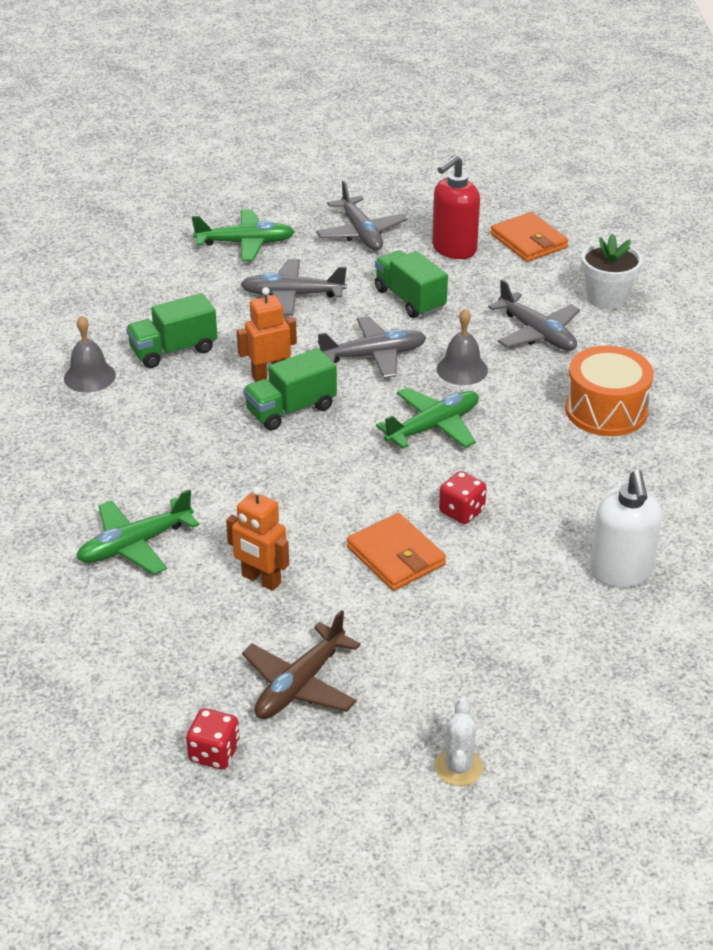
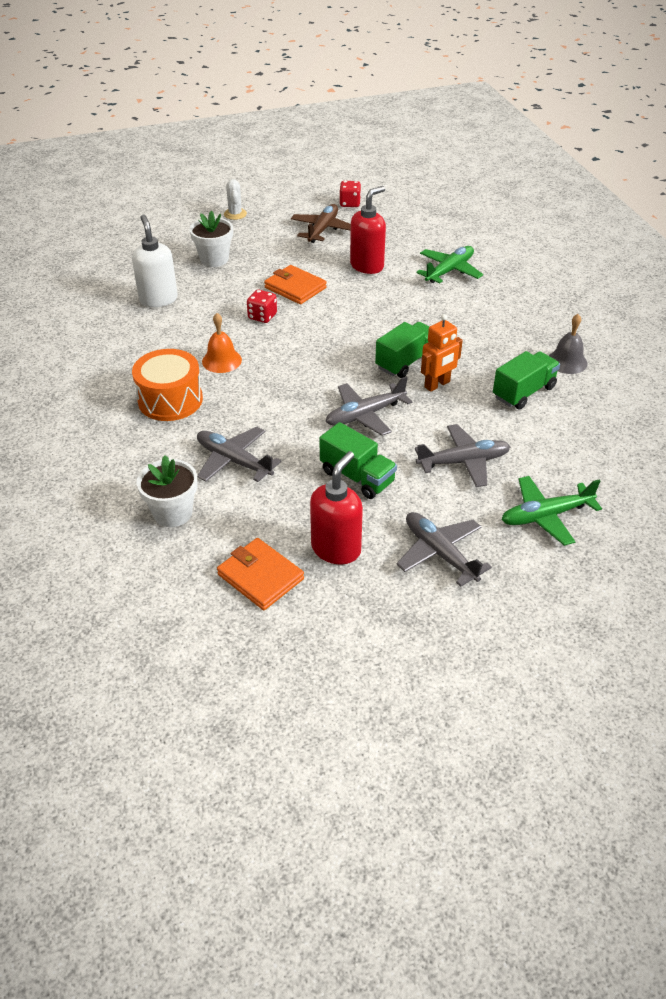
camera: 165 degrees right, 5 degrees up
orange robot [226,486,289,591] -> red soap dispenser [350,186,386,274]
green plane [376,387,479,448] -> none
grey bell [437,308,488,385] -> none
none -> white flower pot [189,211,233,267]
none -> orange bell [202,313,242,373]

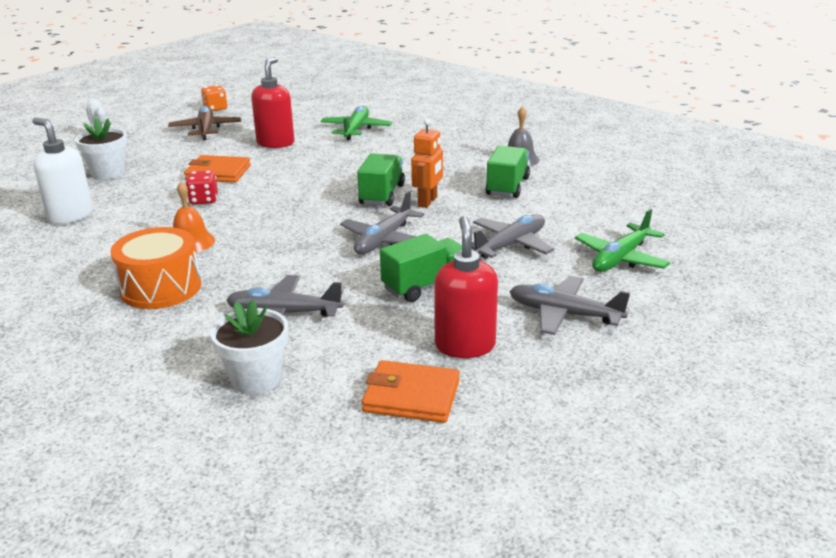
camera: 30 degrees left, 15 degrees down
green truck [319,422,397,499] -> green truck turned 45 degrees counterclockwise [380,234,462,302]
red dice [339,181,361,207] -> orange dice [201,85,227,111]

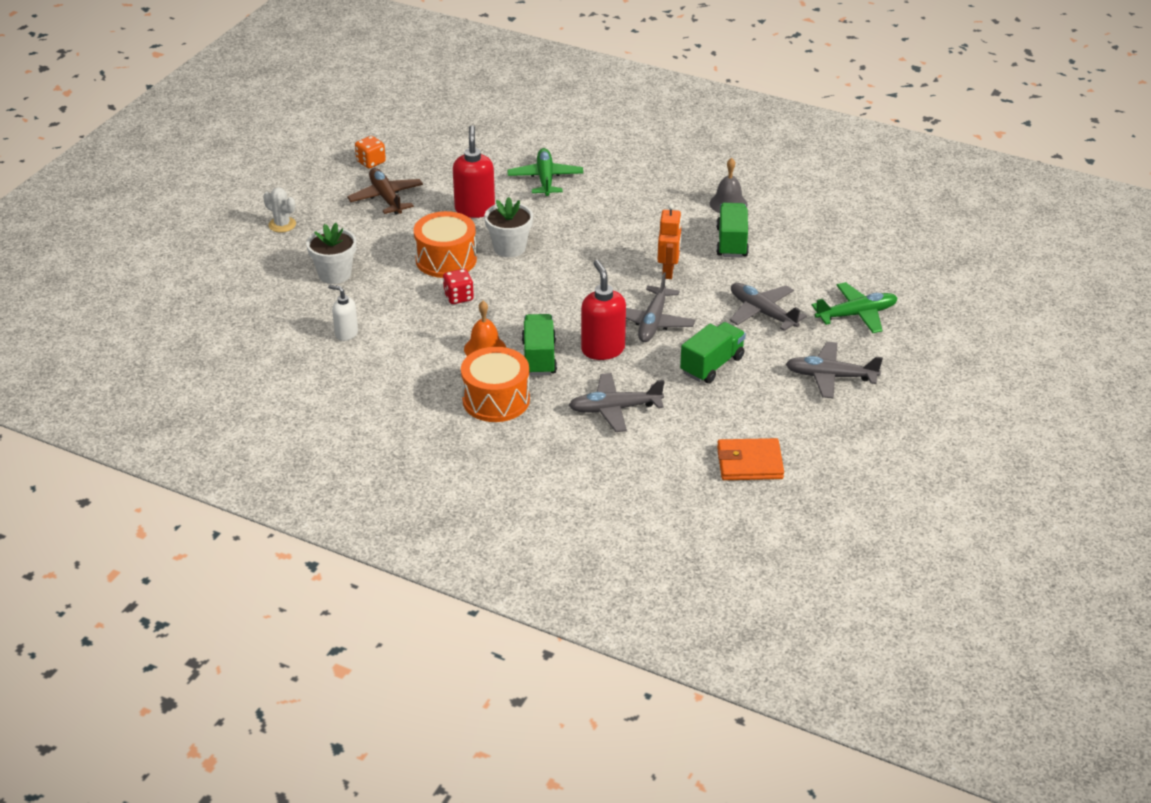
camera: 15 degrees left, 10 degrees up
white soap dispenser [32,118,93,224] -> white soap dispenser [328,285,358,341], size x0.60
orange wallet [184,155,251,183] -> orange drum [414,211,477,278]
white flower pot [210,299,288,394] -> white flower pot moved to [484,197,533,257]
green truck [357,153,405,206] -> green truck moved to [522,314,557,376]
red soap dispenser [434,216,498,358] -> red soap dispenser moved to [581,260,626,360]
grey plane [472,214,554,259] -> grey plane turned 75 degrees counterclockwise [730,283,807,331]
green plane [575,209,670,272] -> green plane turned 135 degrees counterclockwise [812,282,898,333]

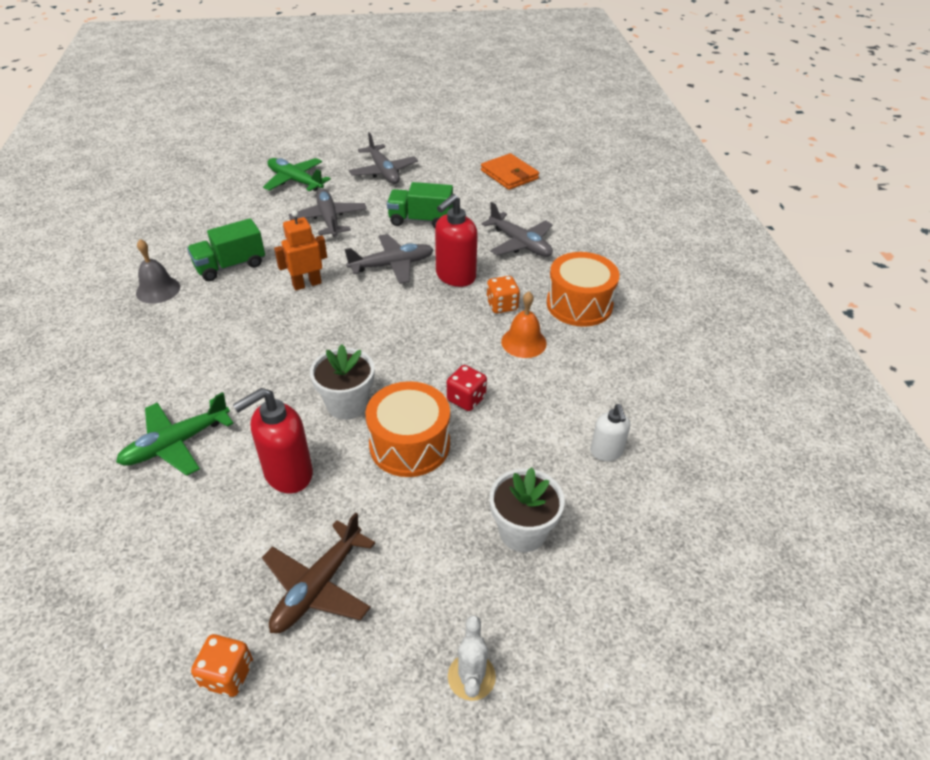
camera: 125 degrees left, 5 degrees up
green truck [522,314,557,376] -> orange dice [486,276,520,313]
grey plane [730,283,807,331] -> grey plane turned 150 degrees clockwise [289,189,367,237]

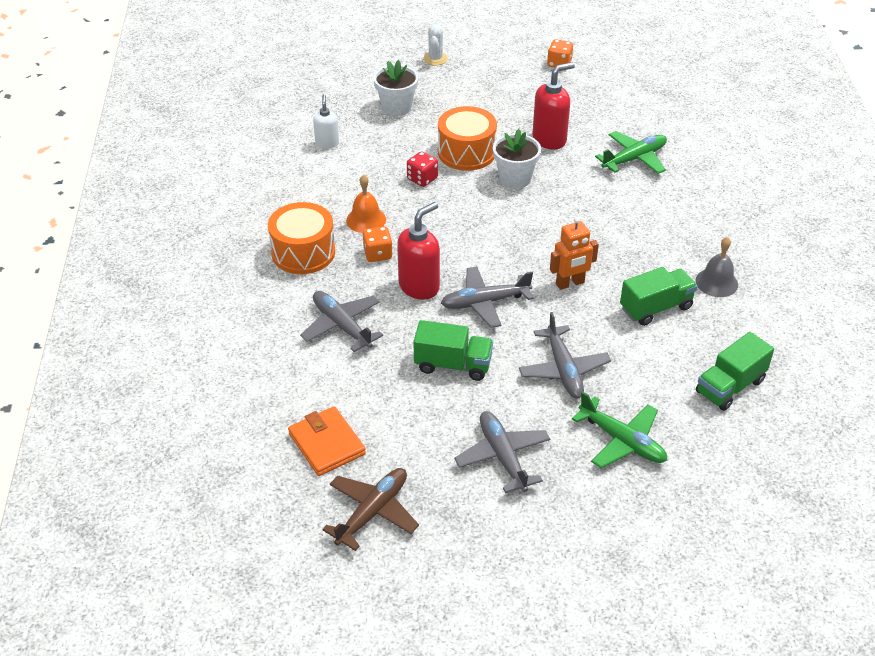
camera: 175 degrees left, 0 degrees up
brown plane [262,512,375,633] -> brown plane moved to [322,468,419,551]
none -> green truck [696,332,774,411]

